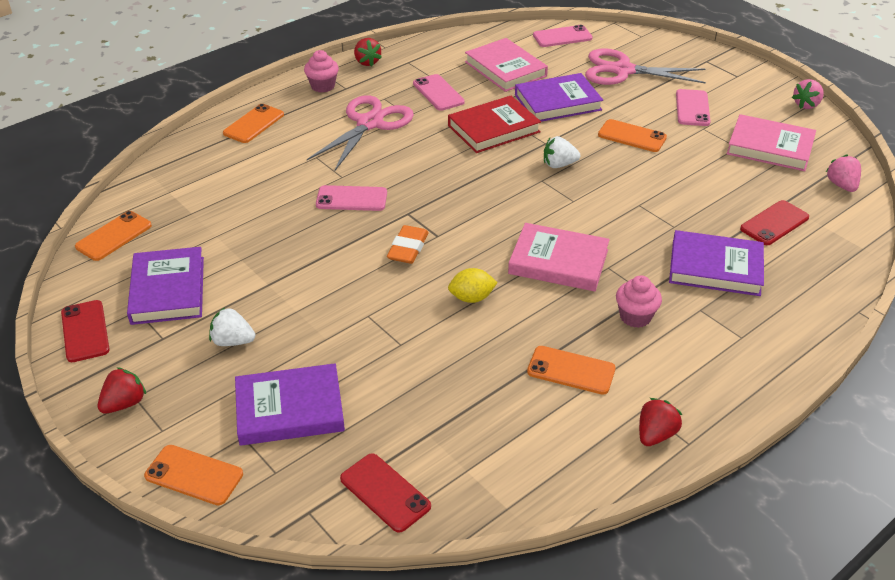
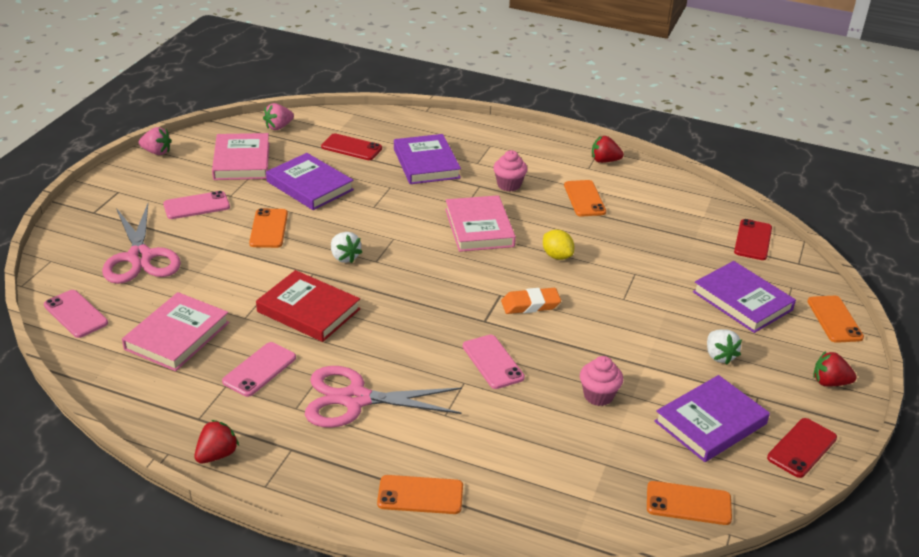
camera: 120 degrees left, 5 degrees down
pink cupcake [304,50,339,93] -> pink cupcake moved to [580,356,623,406]
purple book [515,73,603,122] -> purple book moved to [266,153,354,210]

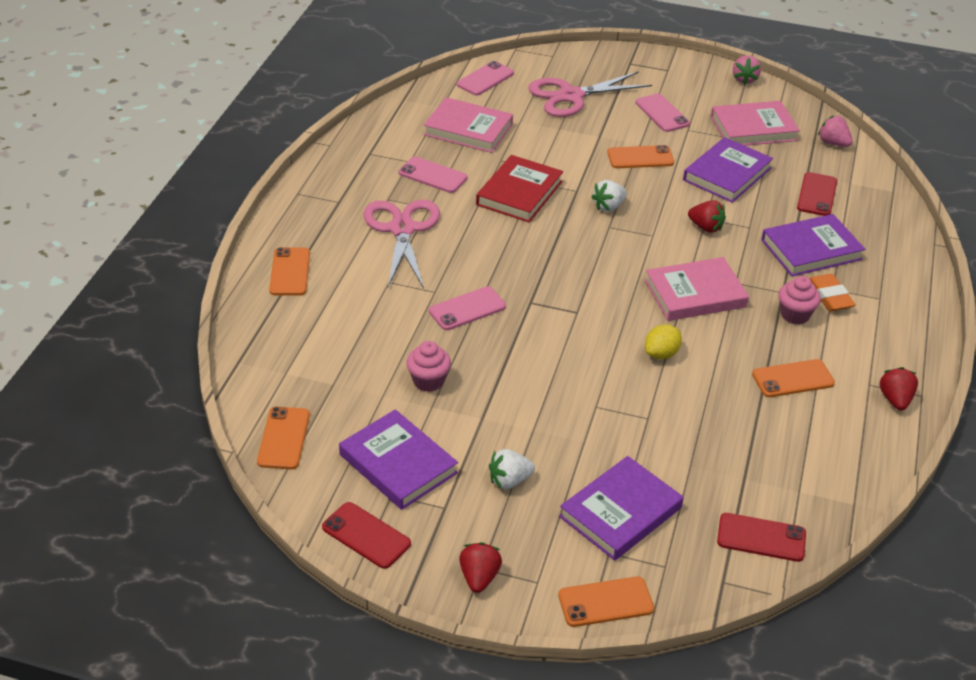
camera: 85 degrees right, 5 degrees up
red strawberry [194,420,239,463] -> red strawberry moved to [688,200,726,233]
orange eraser [501,288,561,314] -> orange eraser moved to [809,274,856,311]

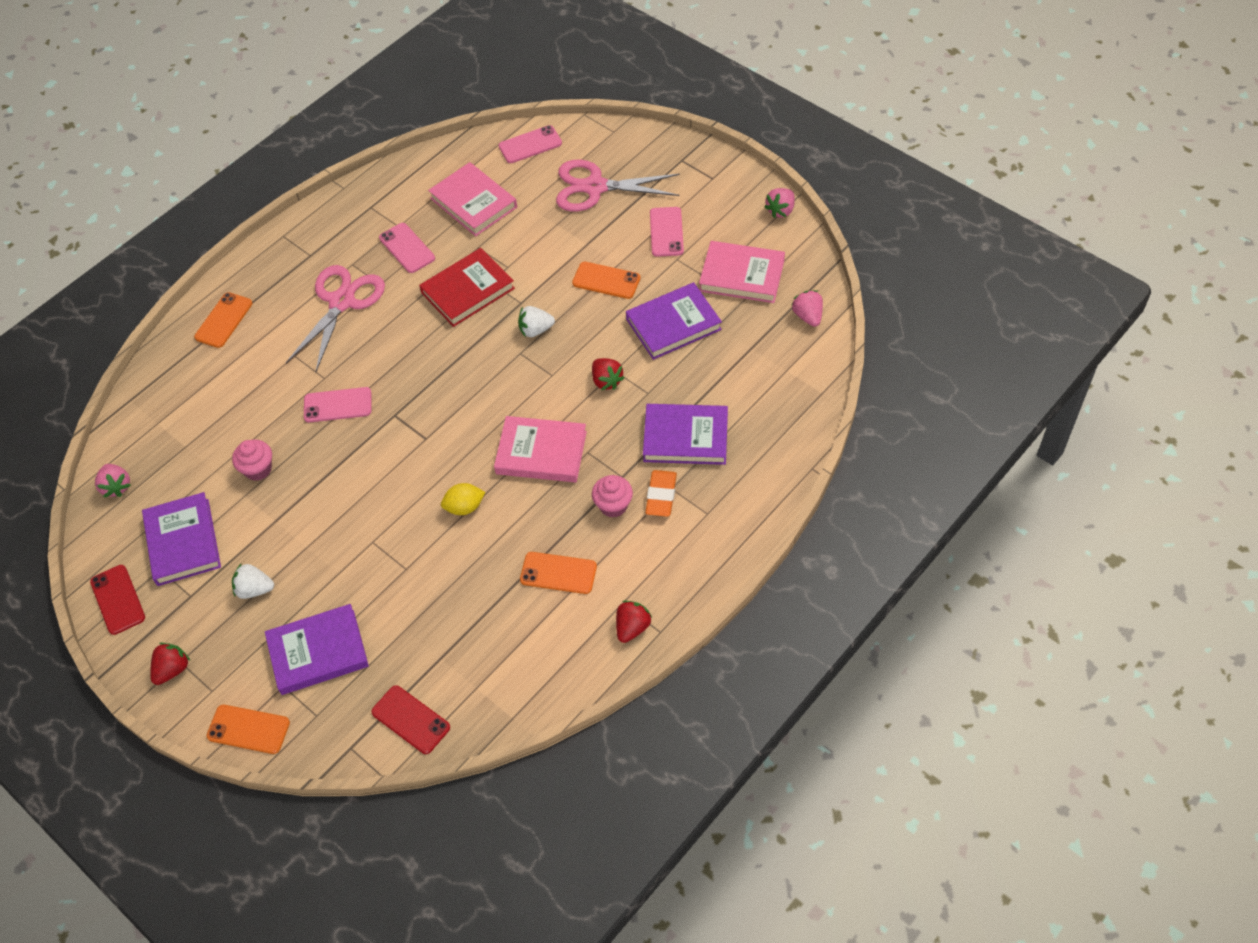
camera: 30 degrees right, 15 degrees up
orange phone [257,407,310,469] -> pink strawberry [95,464,130,497]
red phone [797,172,837,216] -> none

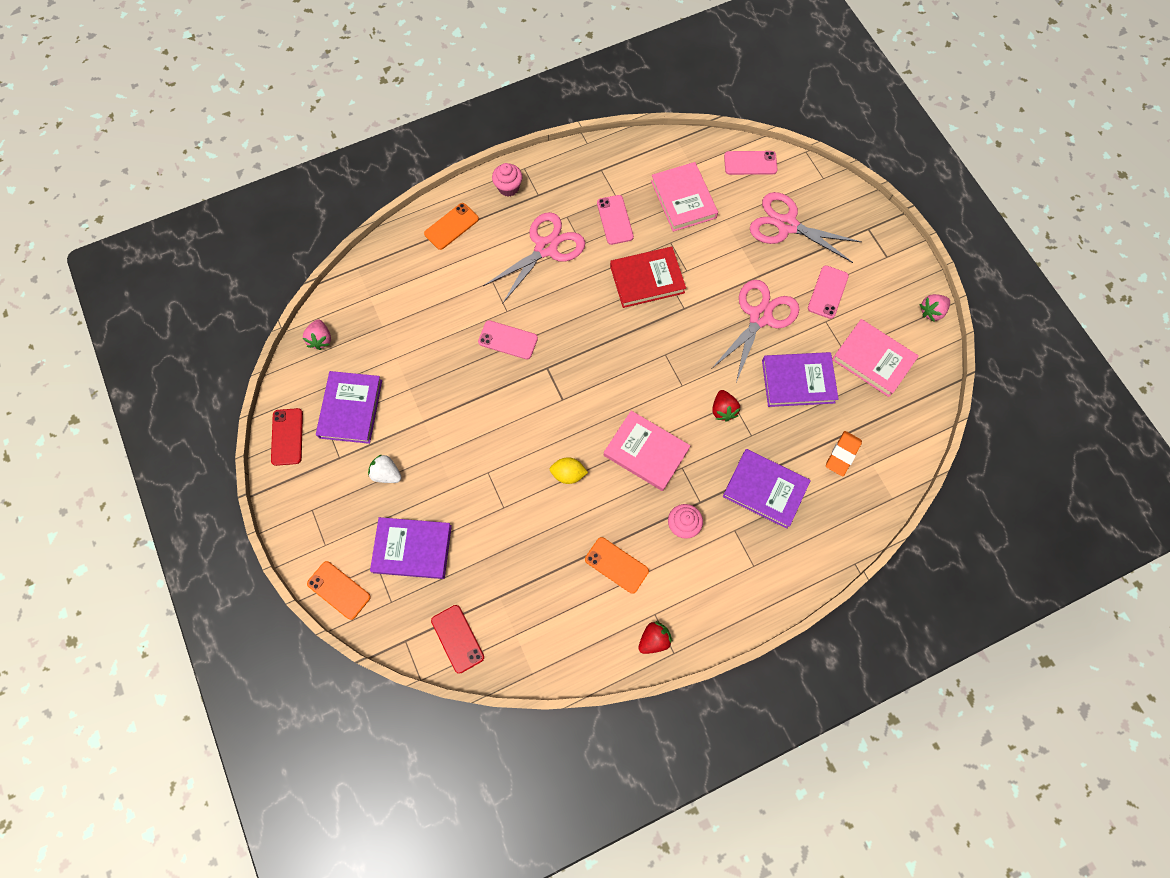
camera: 20 degrees right, 15 degrees up
red strawberry [150,643,190,685] -> none
pink cupcake [232,440,272,481] -> pink cupcake moved to [492,163,522,197]
white strawberry [518,306,555,337] -> none
orange phone [572,262,640,299] -> pink scissors [712,280,799,382]
orange eraser [645,470,677,517] -> orange eraser moved to [826,431,862,477]
pink strawberry [792,290,823,327] -> none

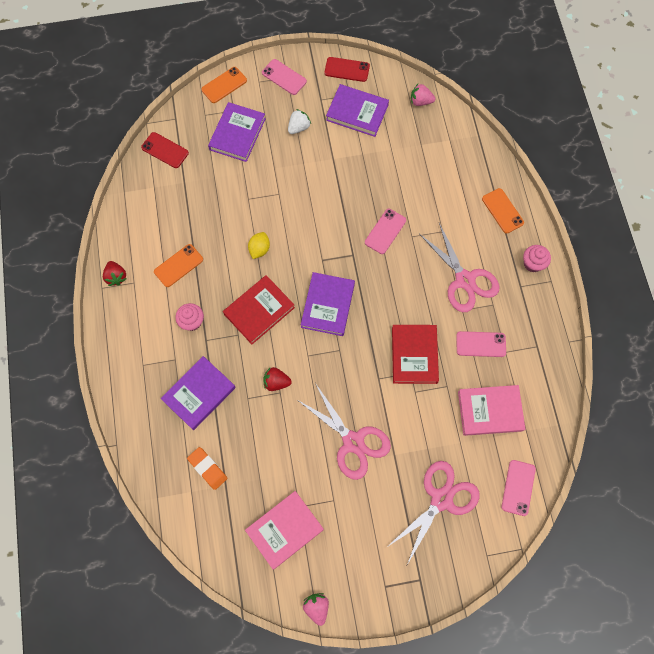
camera: 105 degrees right, 0 degrees up
red phone [431,605,484,674] -> red phone turned 45 degrees clockwise [141,132,189,168]
pink book [604,411,690,491] -> red book [223,275,295,344]
purple book [762,352,839,407] -> purple book moved to [301,272,355,336]
pink phone [808,266,849,319] -> pink phone moved to [262,59,307,95]

